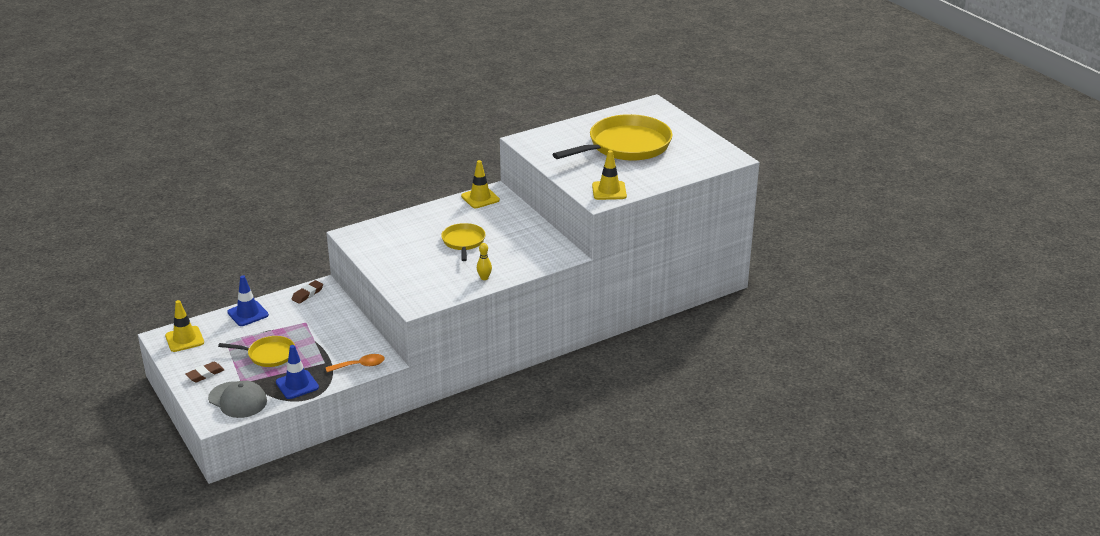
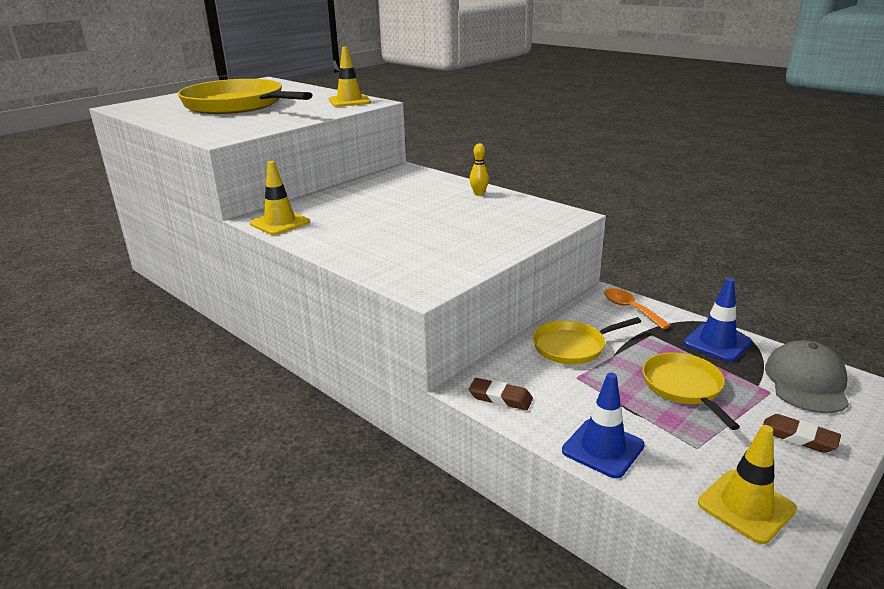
camera: 105 degrees left, 5 degrees down
yellow pan [441,223,486,261] -> yellow pan moved to [533,317,641,365]

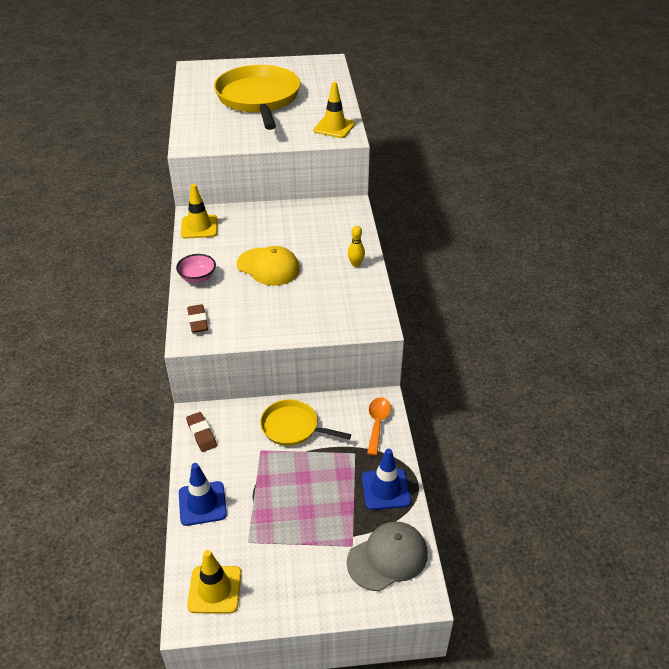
camera: 40 degrees right, 15 degrees up
yellow pan [642,353,740,430] -> none
brown eraser [763,414,841,453] -> brown eraser moved to [187,304,208,333]
none -> pink bowl [176,254,216,283]
none -> yellow cap [237,246,300,286]

